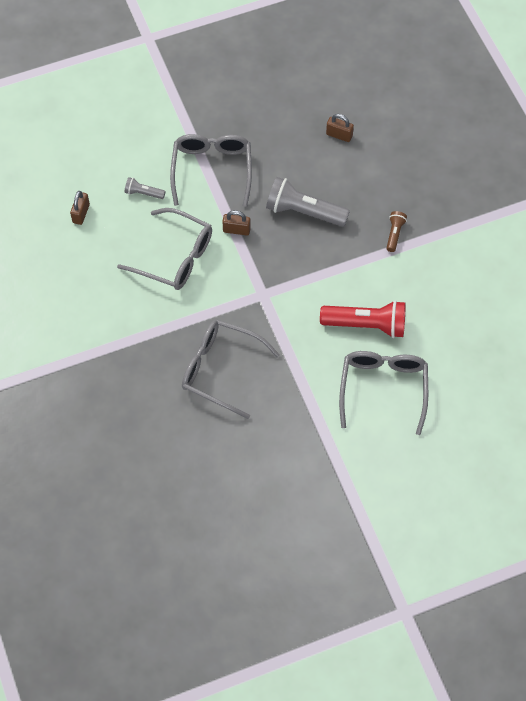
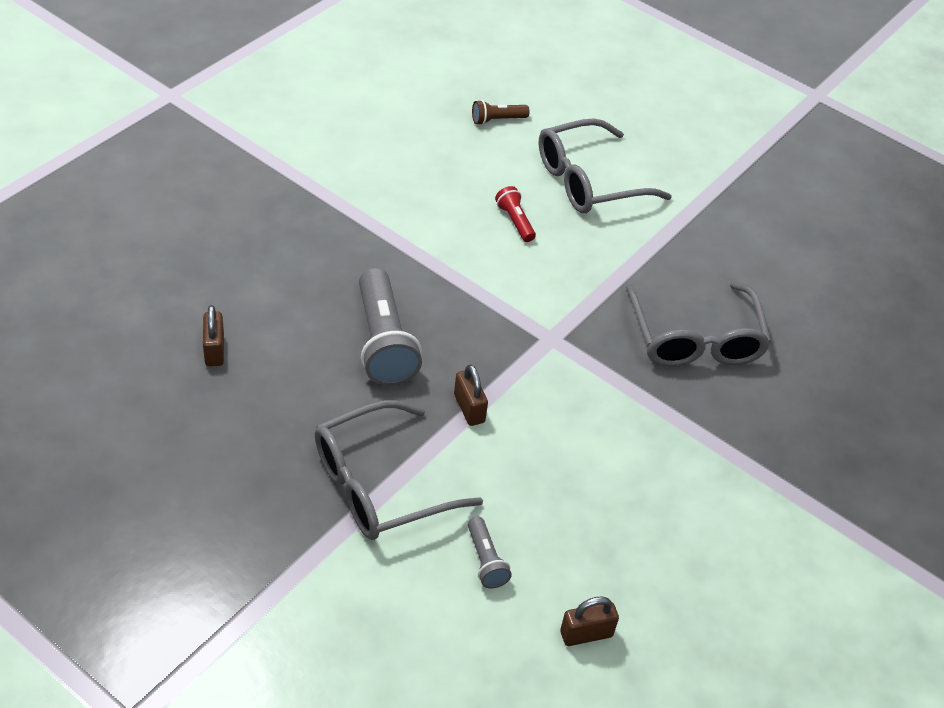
camera: 125 degrees left, 15 degrees down
grey glasses [117,208,212,290] -> none
red flashlight [320,300,405,338] -> red flashlight [495,186,536,242], size x0.49
brown flashlight [386,211,407,252] -> brown flashlight moved to [472,100,529,125]

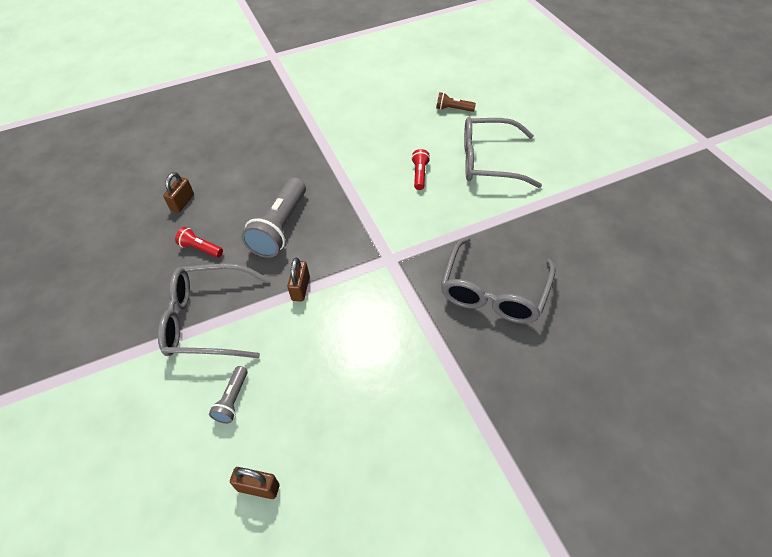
camera: 35 degrees right, 5 degrees up
none -> red flashlight [175,227,223,258]

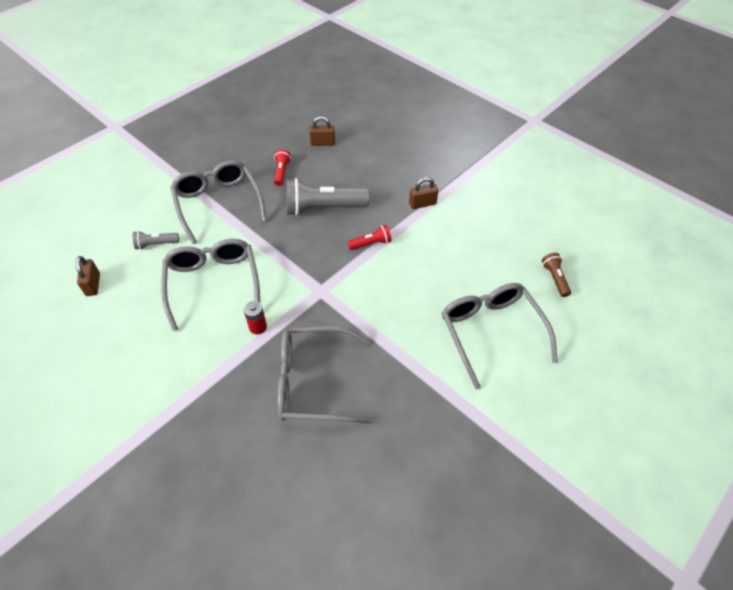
camera: 65 degrees right, 0 degrees up
brown padlock [287,257,310,301] -> brown padlock moved to [409,177,438,209]
red flashlight [411,149,430,190] -> red flashlight moved to [348,225,392,250]
none -> grey glasses [161,239,260,331]
none -> red battery [244,301,267,334]

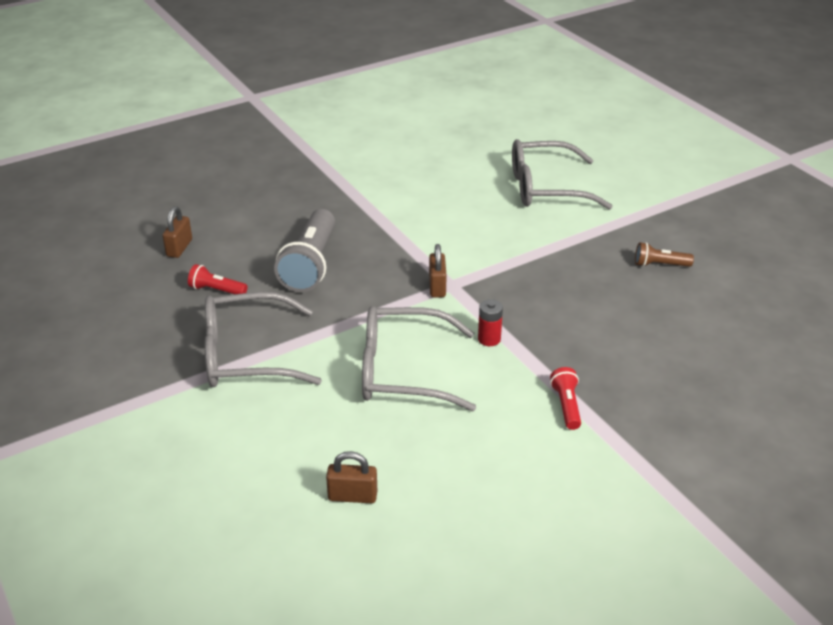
camera: 75 degrees left, 15 degrees down
grey flashlight [133,231,179,250] -> none
grey glasses [277,326,372,424] -> none
red flashlight [348,225,392,250] -> red flashlight moved to [550,367,581,430]
brown padlock [409,177,438,209] -> brown padlock moved to [429,244,447,298]
brown flashlight [542,253,571,297] -> brown flashlight moved to [635,242,694,267]

